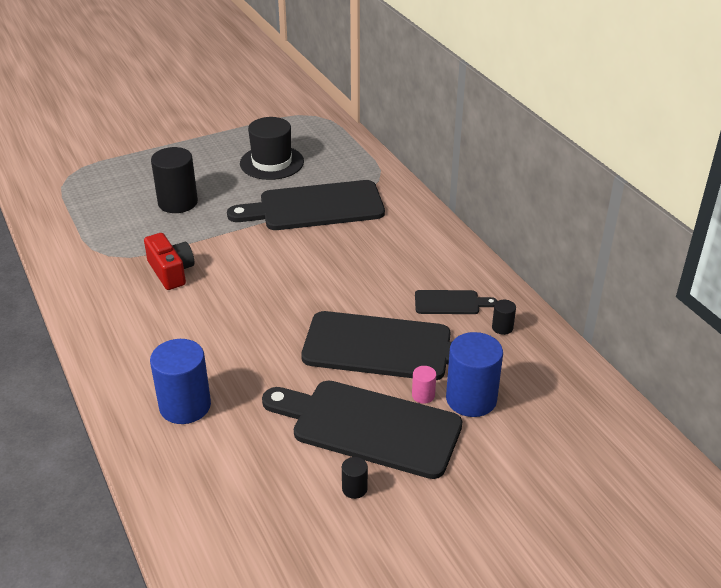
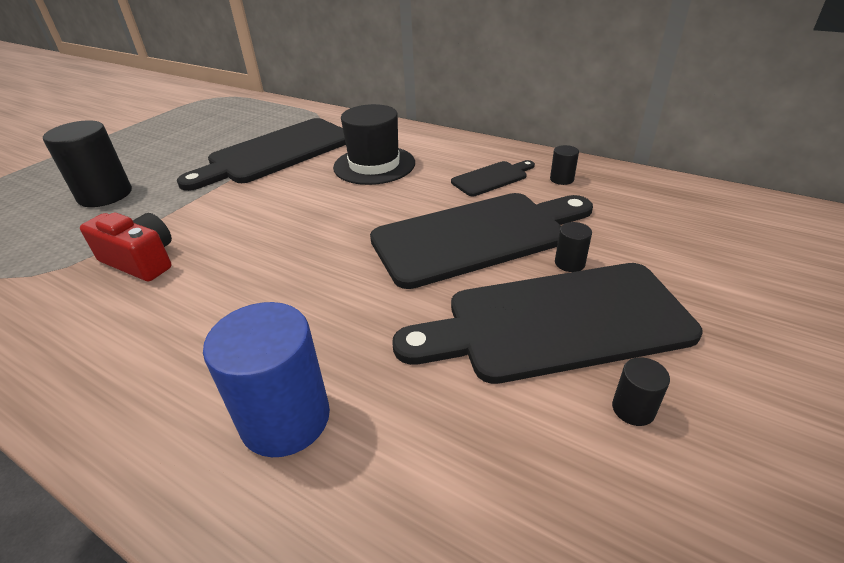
camera: 30 degrees left, 0 degrees up
black hat [240,117,304,180] -> black hat moved to [333,104,415,185]
pink cylinder [412,366,436,404] -> black cylinder [555,222,592,272]
blue cylinder [446,332,503,417] -> none

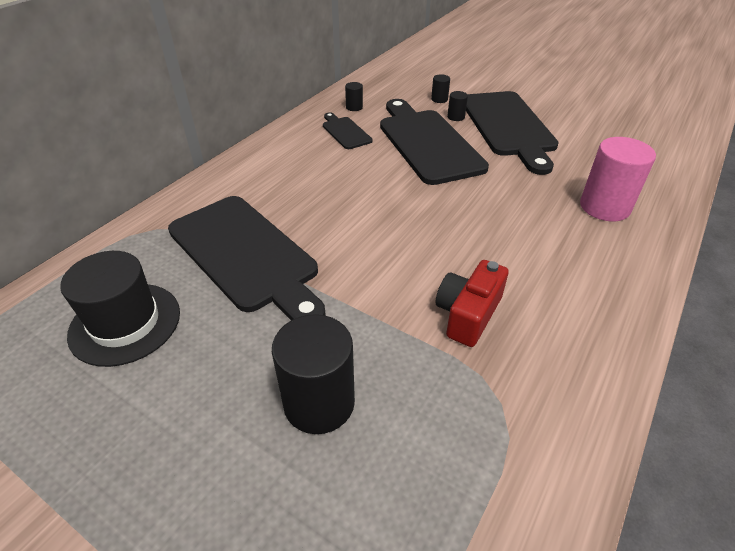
camera: 90 degrees left, 5 degrees up
blue cylinder [203,302,330,457] -> pink cylinder [580,137,656,221]
black hat [333,104,415,185] -> black hat moved to [60,251,180,367]
black cylinder [612,357,670,426] -> black cylinder moved to [431,74,450,103]

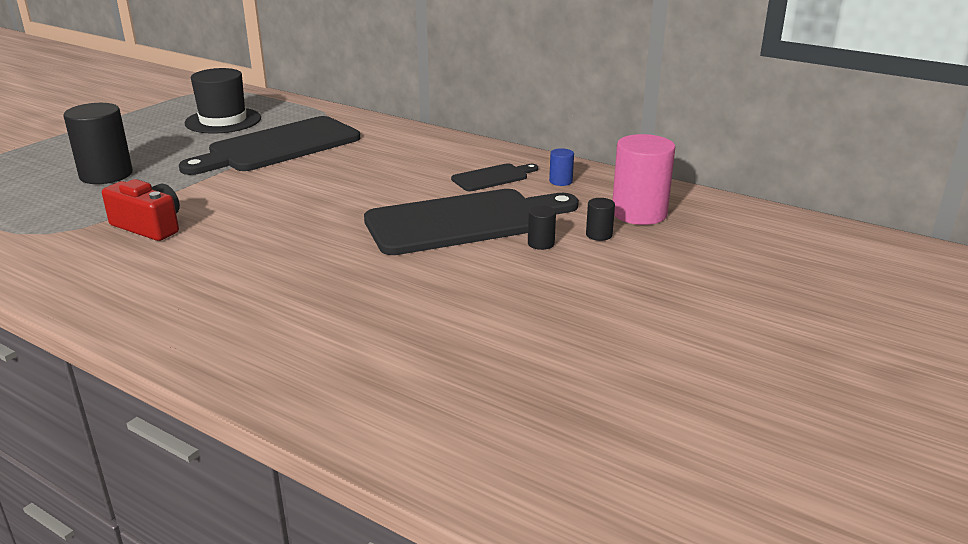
camera: 90 degrees right, 15 degrees down
black cylinder [345,82,363,111] -> blue cylinder [549,148,574,186]
black cutting board [466,91,559,175] -> none
pink cylinder [580,137,656,221] -> pink cylinder moved to [612,134,675,225]

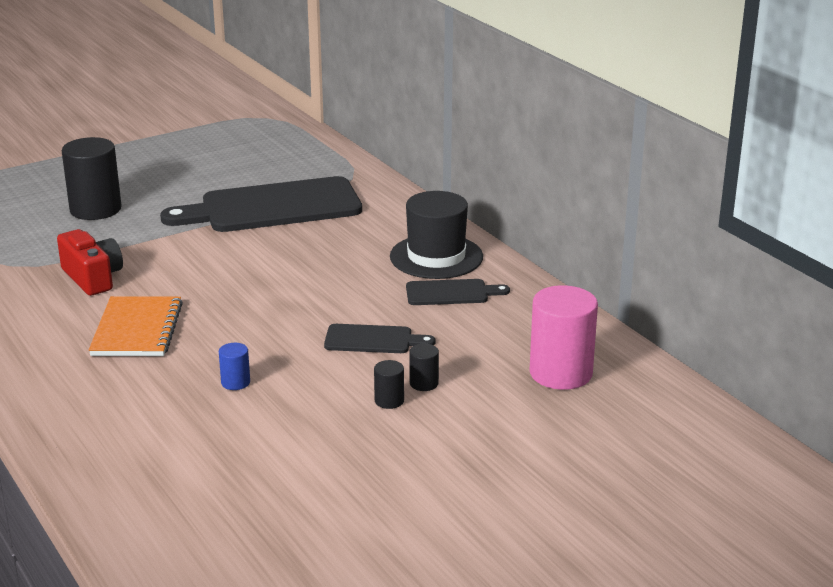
camera: 25 degrees right, 0 degrees up
black hat [185,68,261,134] -> black hat moved to [390,191,483,279]
black cutting board [364,189,579,255] -> black cutting board [324,324,436,353], size x0.47
blue cylinder [549,148,574,186] -> blue cylinder moved to [219,343,250,390]
black cylinder [586,198,615,241] -> black cylinder moved to [374,360,404,409]
none -> orange notebook [89,296,183,356]

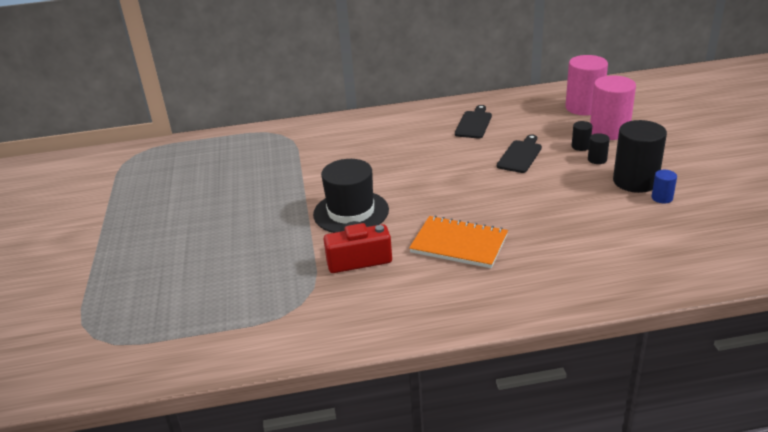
camera: 65 degrees left, 5 degrees up
black cylinder [62,137,122,220] -> black cylinder moved to [613,120,667,193]
black cutting board [160,176,362,232] -> none
blue cylinder [219,343,250,390] -> blue cylinder moved to [651,170,677,203]
black hat [390,191,483,279] -> black hat moved to [313,159,389,233]
none -> pink cylinder [590,75,636,140]

